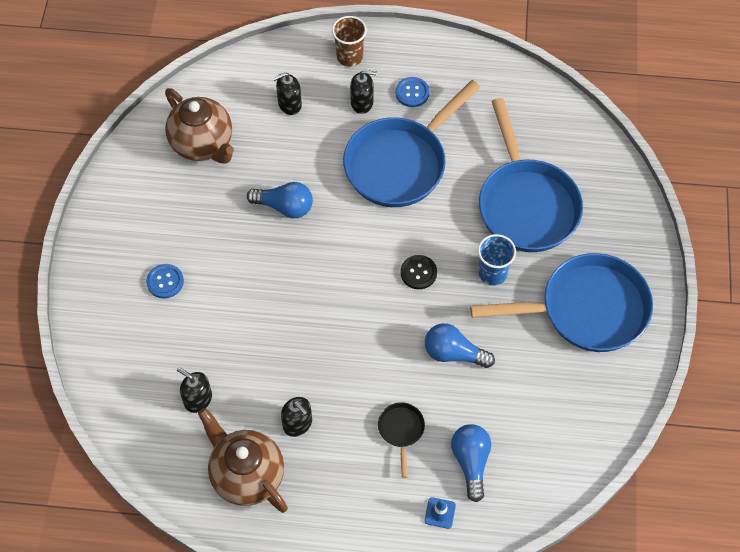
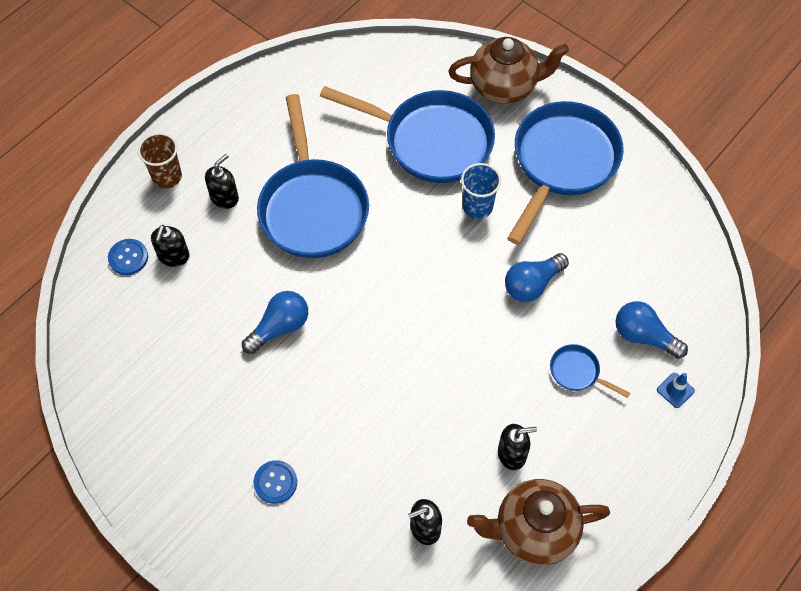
camera: 55 degrees left, 0 degrees up
brown teapot [165,88,234,164] -> brown teapot moved to [449,37,569,104]
black pan [378,402,425,478] -> blue pan [550,344,630,398]
blue button [395,77,430,107] -> blue button moved to [108,239,148,275]
black button [400,255,437,289] -> none

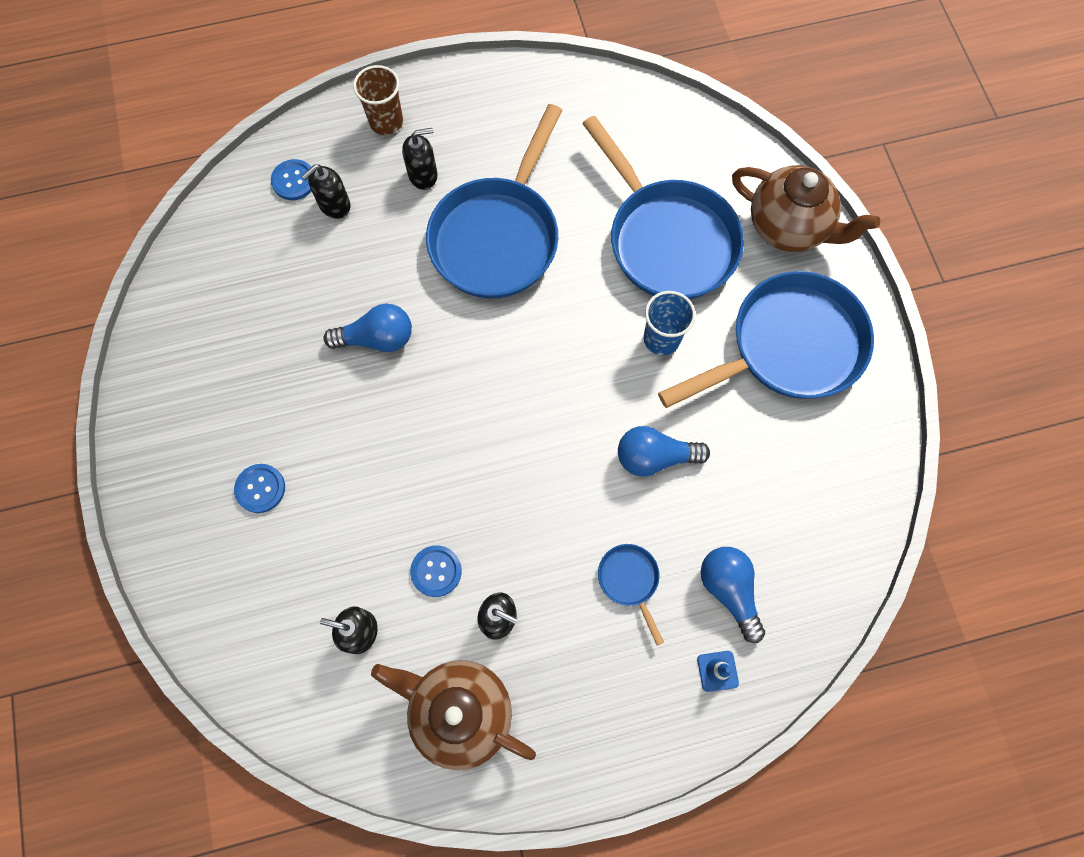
camera: 35 degrees right, 10 degrees up
none -> blue button [410,545,462,597]

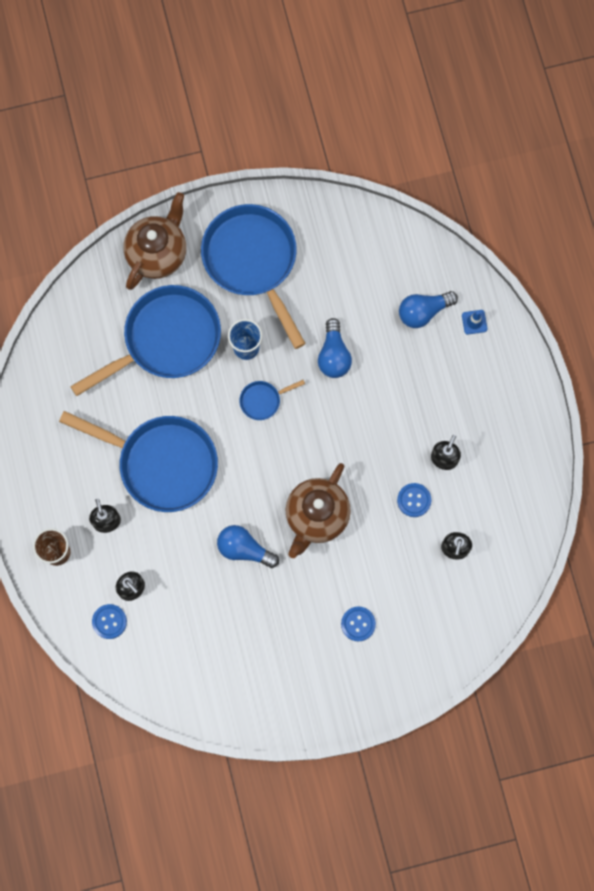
camera: 90 degrees left, 5 degrees up
blue light bulb [324,303,412,352] -> blue light bulb turned 60 degrees counterclockwise [217,525,279,568]
brown teapot [371,660,536,770] -> brown teapot moved to [285,463,351,558]
blue pan [598,544,664,646] -> blue pan moved to [239,380,305,420]

